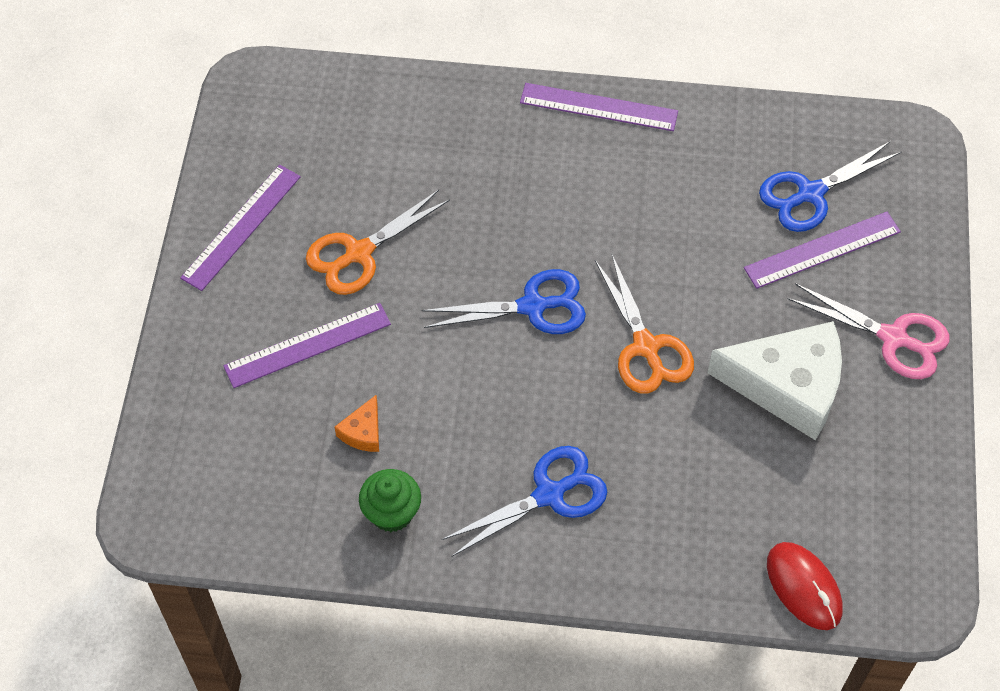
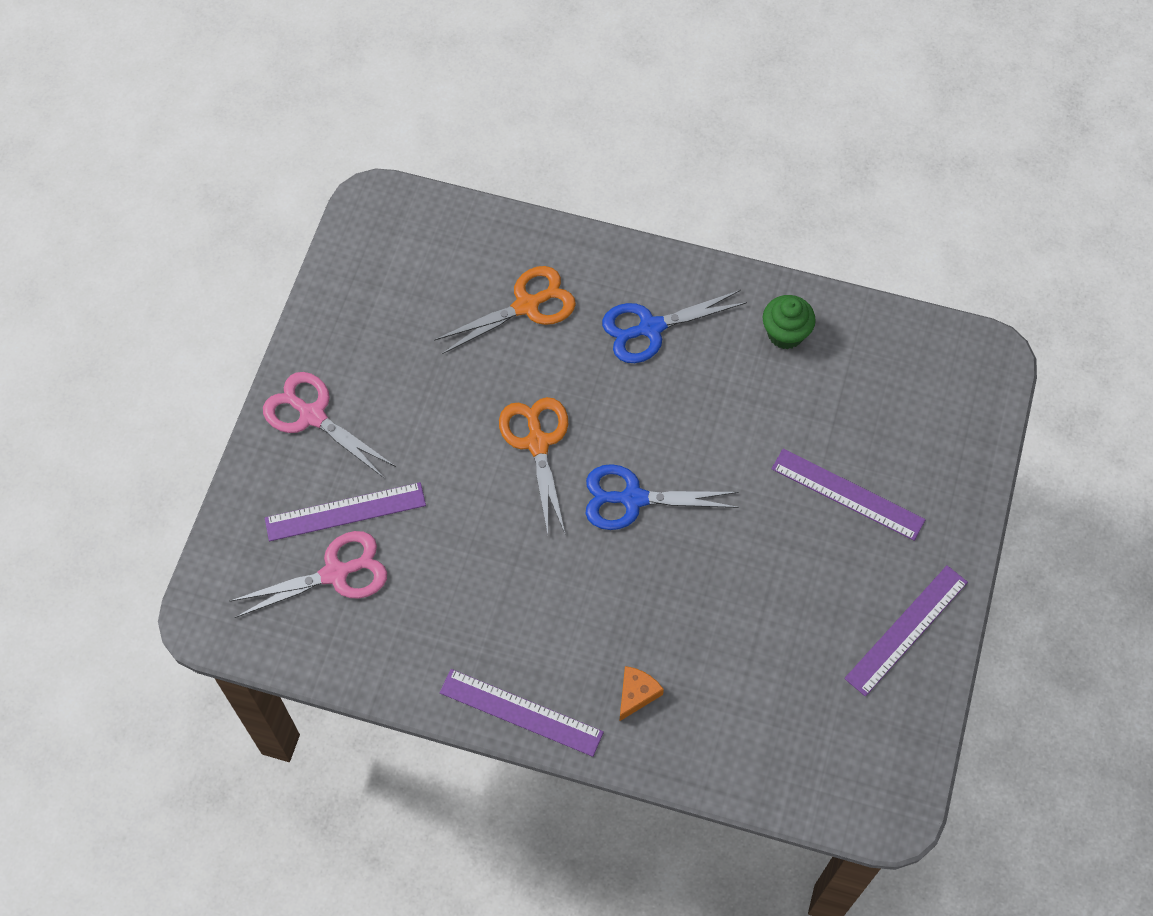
camera: 170 degrees left, 5 degrees up
purple ruler [223,303,391,388] -> purple ruler turned 45 degrees clockwise [772,448,926,541]
orange scissors [306,190,450,295] -> orange scissors moved to [434,266,576,354]
orange cheese [335,395,379,452] -> orange cheese moved to [620,666,664,721]
white cheese [707,321,842,440] -> none
blue scissors [759,141,902,232] -> pink scissors [230,531,387,618]
red mouse [767,542,843,630] -> none

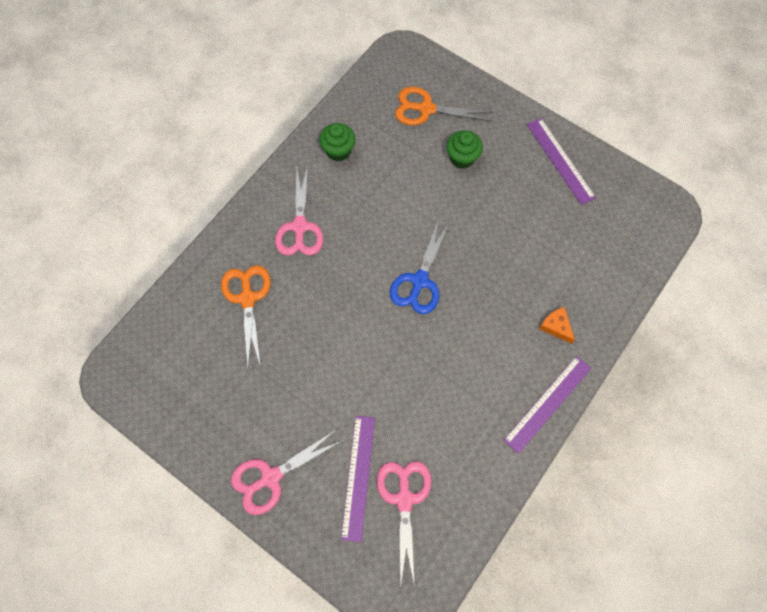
camera: 70 degrees left, 5 degrees up
orange scissors [499,397,568,534] -> orange scissors moved to [395,87,493,125]
blue scissors [602,290,747,363] -> pink scissors [275,165,324,255]
purple ruler [772,448,926,541] -> green cupcake [446,130,483,169]

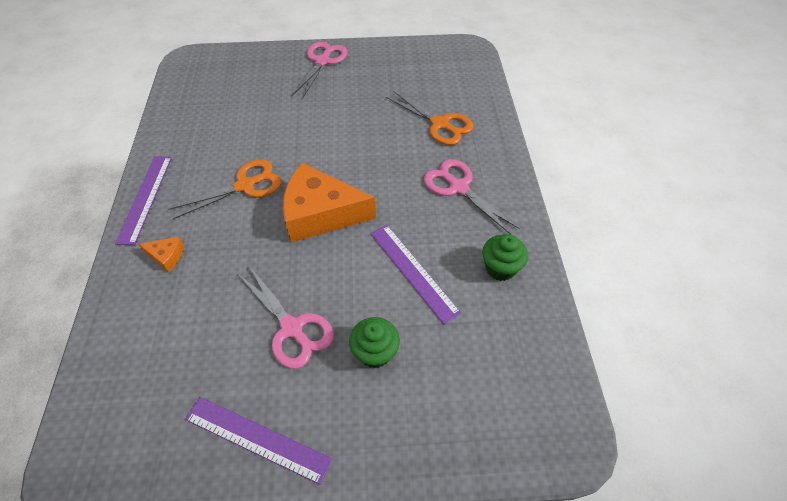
camera: 140 degrees right, 15 degrees down
purple ruler [341,416,375,542] -> purple ruler moved to [370,225,461,324]
pink scissors [377,461,432,587] -> pink scissors moved to [238,267,334,369]
blue scissors [390,219,450,314] -> orange cheese [283,163,376,242]
orange scissors [395,87,493,125] -> orange scissors moved to [169,159,281,219]

